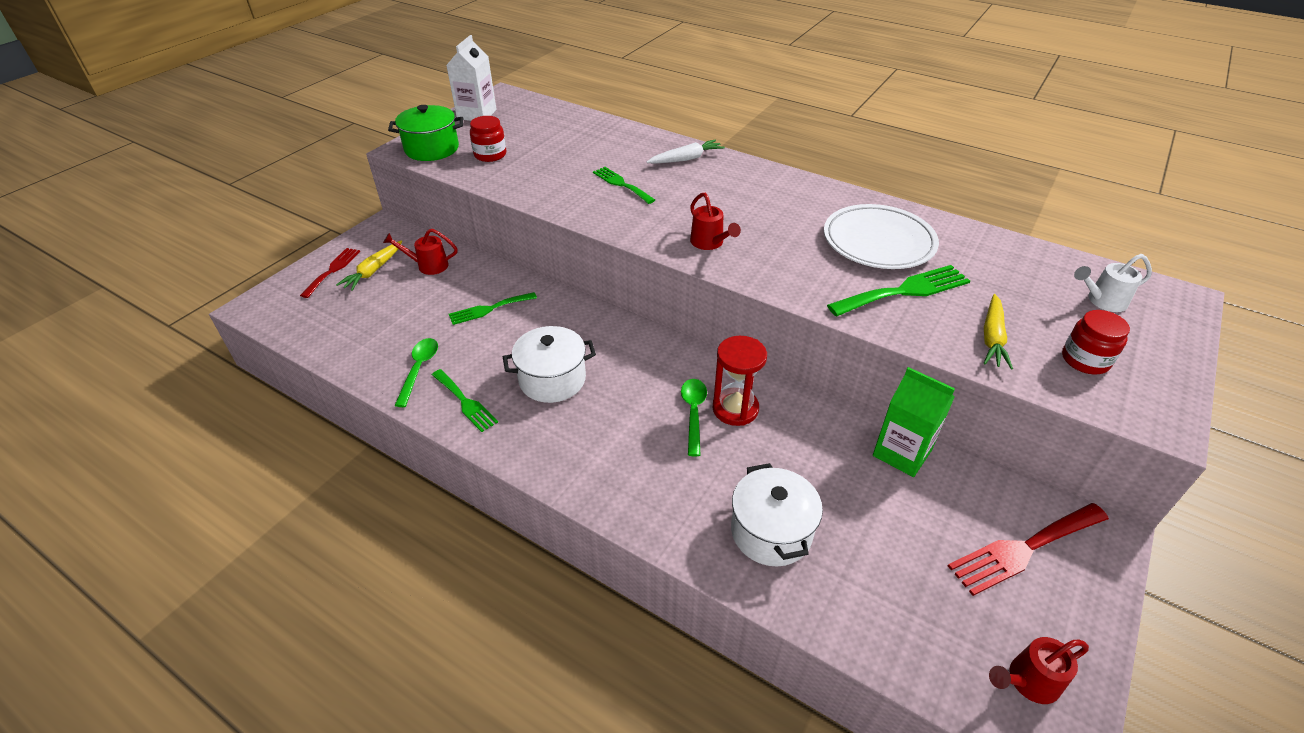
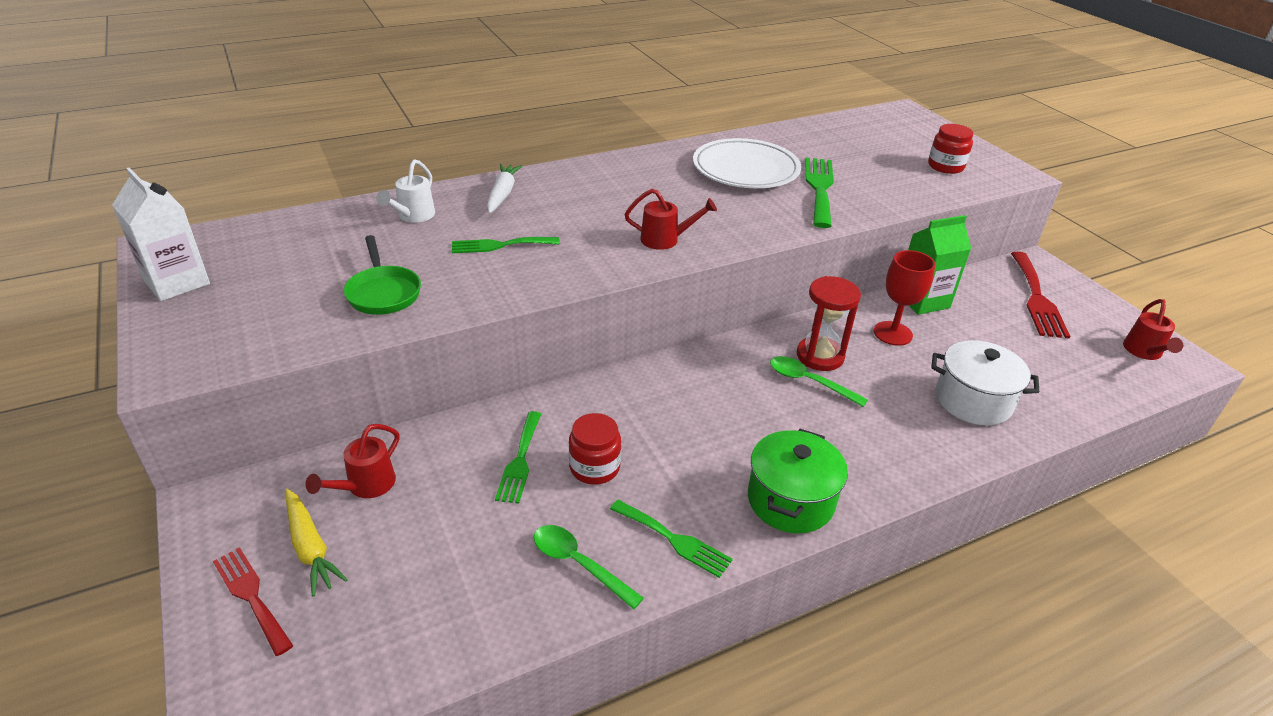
camera: 60 degrees left, 5 degrees down
green pot [388,105,463,161] -> green pot moved to [748,429,848,533]
green fork [432,369,498,432] -> green fork turned 45 degrees clockwise [610,500,733,578]
red jar [470,116,506,162] -> red jar moved to [569,413,621,484]
white pot [503,326,596,403] -> none
yellow carrot [984,294,1013,369] -> none
white watering can [1074,254,1152,312] -> white watering can moved to [376,159,435,223]
none -> green pan [344,235,421,315]
none -> red goblet [874,250,935,346]

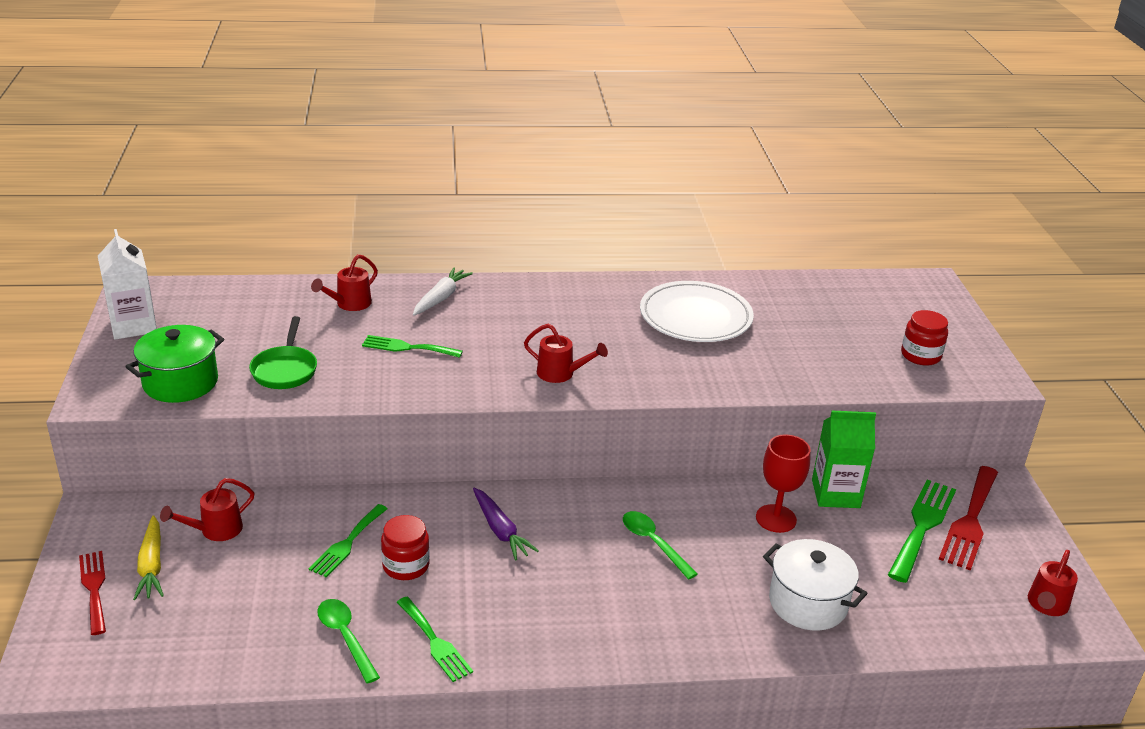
camera: 20 degrees right, 5 degrees down
white watering can [376,159,435,223] -> red watering can [311,254,378,311]
green pot [748,429,848,533] -> green pot moved to [125,325,224,403]
red hourglass [797,276,861,371] -> none
green fork [805,158,834,228] -> green fork moved to [888,480,956,583]
none -> purple carrot [473,488,539,560]

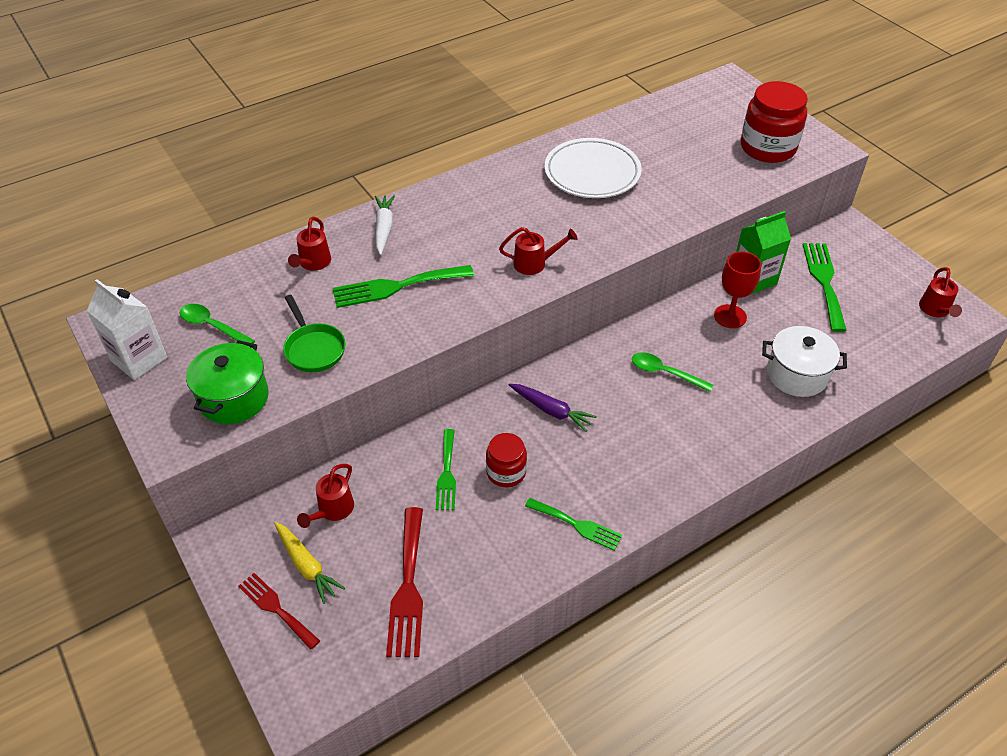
camera: 25 degrees left, 15 degrees up
green spoon [317,599,380,684] -> green spoon moved to [180,304,255,344]
green fork [362,335,463,358] -> green fork [332,265,474,308], size x1.55
red jar [901,310,948,366] -> red jar [741,81,808,163], size x1.75
red fork [939,466,998,571] -> red fork moved to [386,507,423,657]

